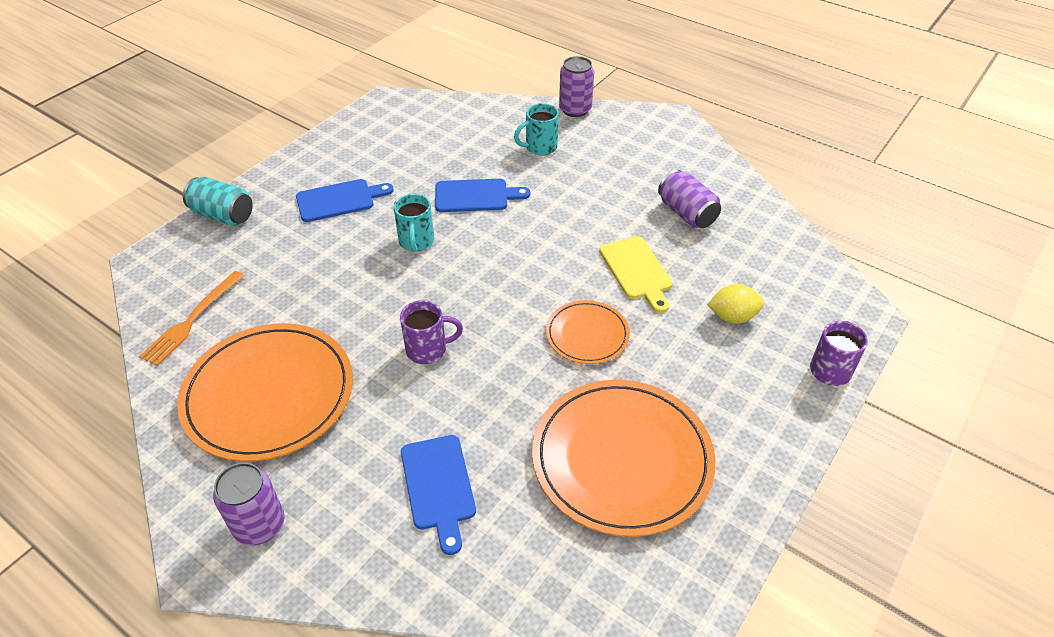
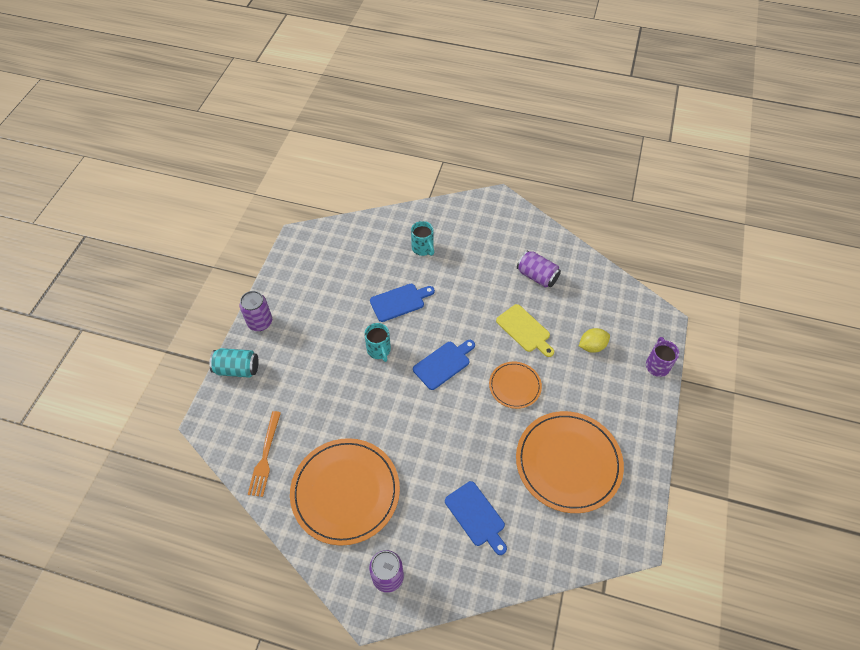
camera: 20 degrees left, 10 degrees up
blue cutting board [296,179,393,222] -> blue cutting board moved to [413,340,475,390]
purple mug [400,300,463,364] -> none
turquoise mug [514,103,559,155] -> turquoise mug turned 75 degrees counterclockwise [411,221,434,256]
purple can [559,56,594,117] -> purple can moved to [239,291,272,331]

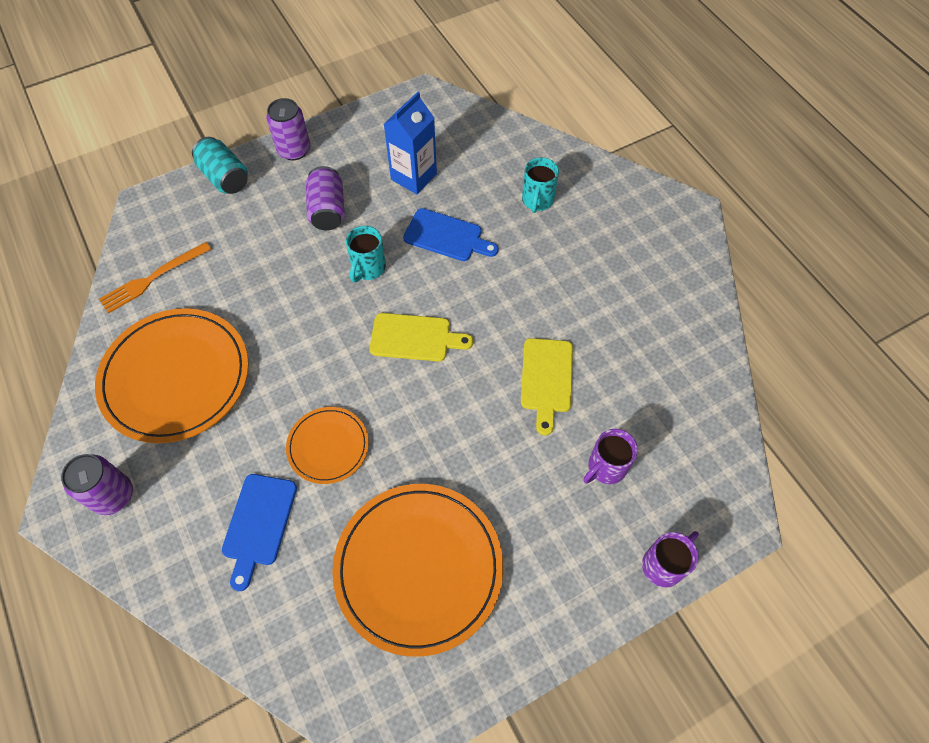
camera: 45 degrees right, 5 degrees up
blue cutting board [413,340,475,390] -> yellow cutting board [369,313,473,362]
orange plate [489,362,542,409] -> orange plate moved to [286,407,369,484]
purple can [517,250,561,288] -> purple can moved to [306,166,345,230]
yellow lemon [579,328,610,353] -> purple mug [583,429,638,484]
none -> blue carton [384,92,437,194]

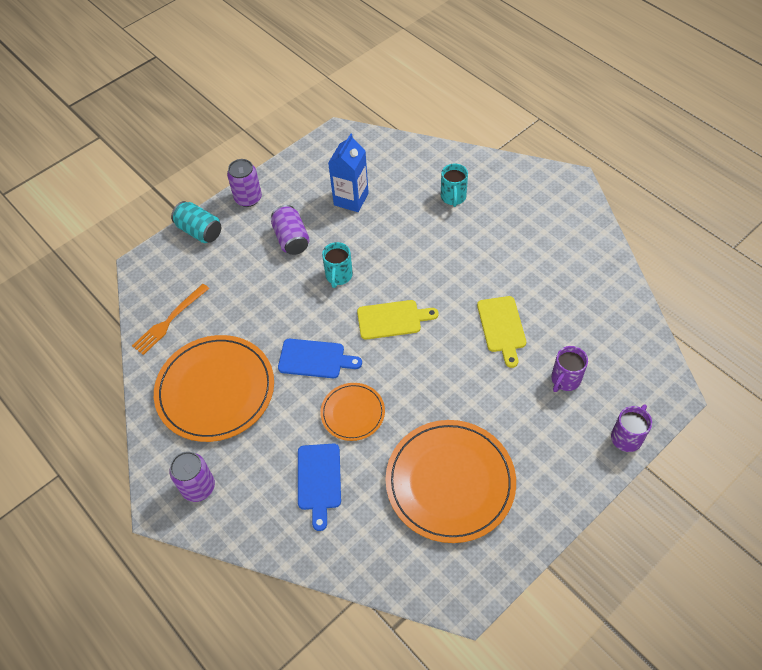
camera: 10 degrees left, 5 degrees down
blue cutting board [403,208,499,261] -> blue cutting board moved to [278,339,362,378]

